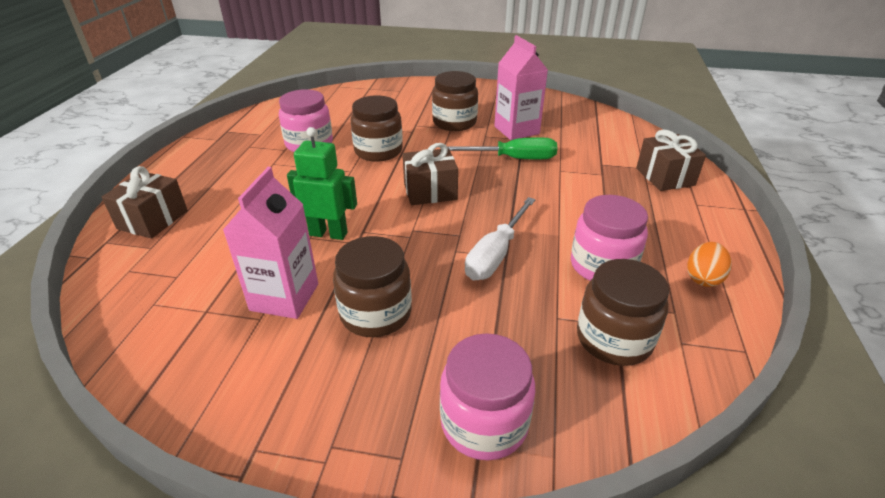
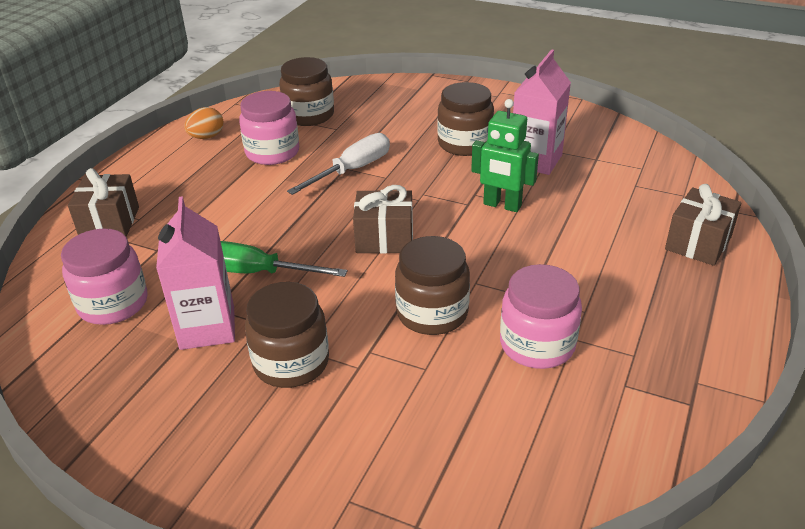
camera: 165 degrees left, 0 degrees up
pink jar [440,333,535,461] -> pink jar moved to [61,229,148,325]

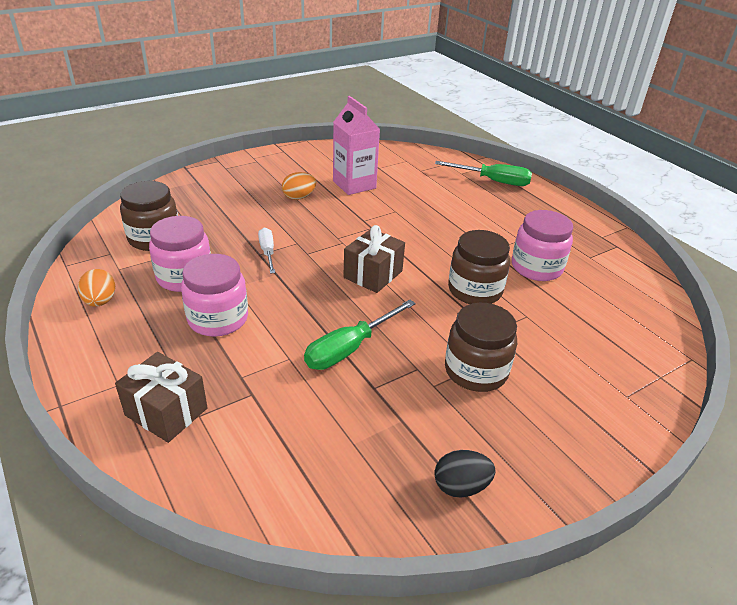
camera: 60 degrees left, 0 degrees up
pink jar [61,229,148,325] -> pink jar moved to [181,254,248,337]
pink carton [156,196,235,350] -> none
white screwdriver [287,133,390,195] -> white screwdriver [258,228,275,274], size x0.63
brown jar [437,82,494,156] -> orange egg [282,172,316,200]
green robot [471,99,539,212] -> none
brown gift [665,184,742,266] -> green screwdriver [435,161,532,186]
none -> black egg [434,450,495,497]

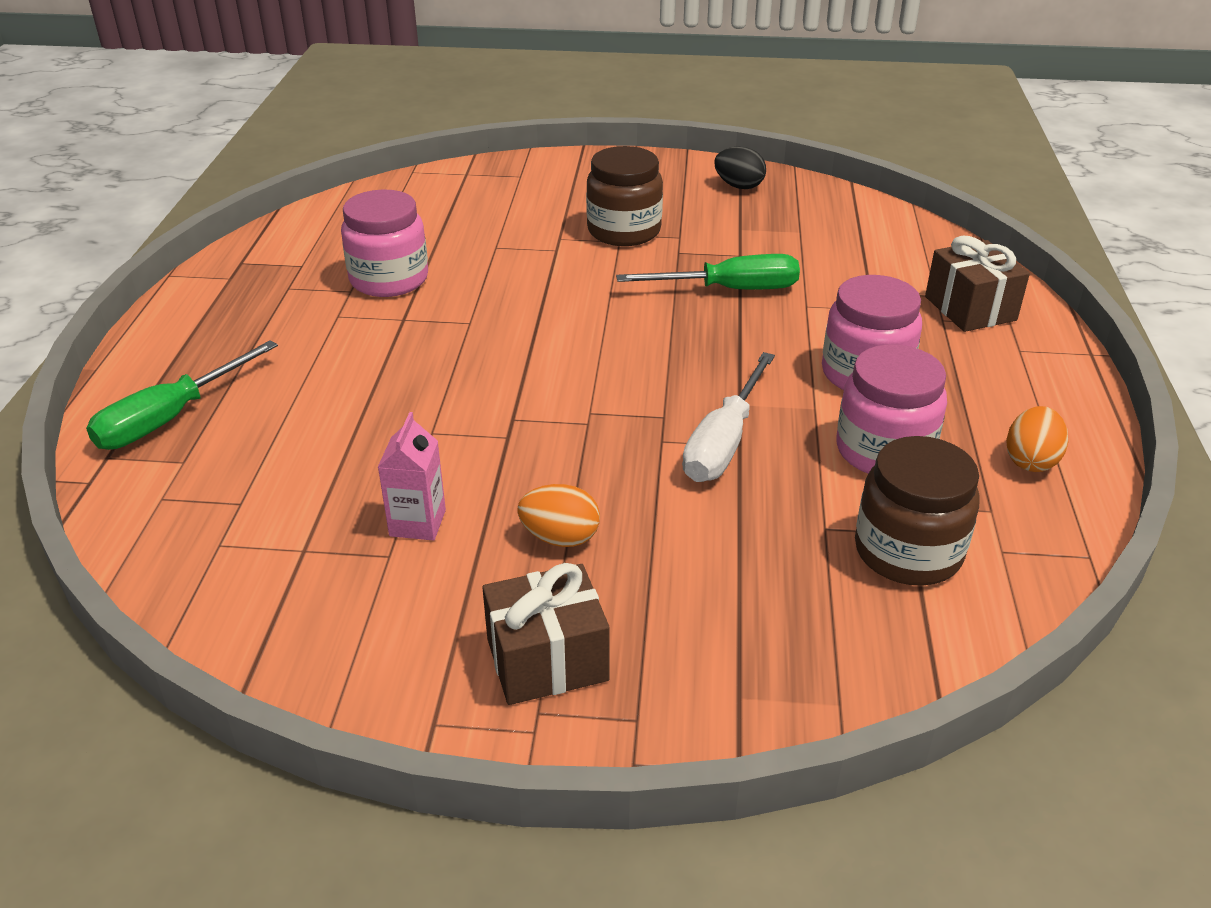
camera: 140 degrees left, 0 degrees up
white screwdriver [258,228,275,274] -> white screwdriver [682,352,775,482], size x1.60
pink carton [333,96,380,195] -> pink carton [378,412,446,541], size x0.60
brown gift [343,225,405,293] -> brown gift moved to [482,563,610,705]
green screwdriver [435,161,532,186] -> green screwdriver turned 105 degrees counterclockwise [86,340,278,450]
brown jar [448,230,510,304] -> none

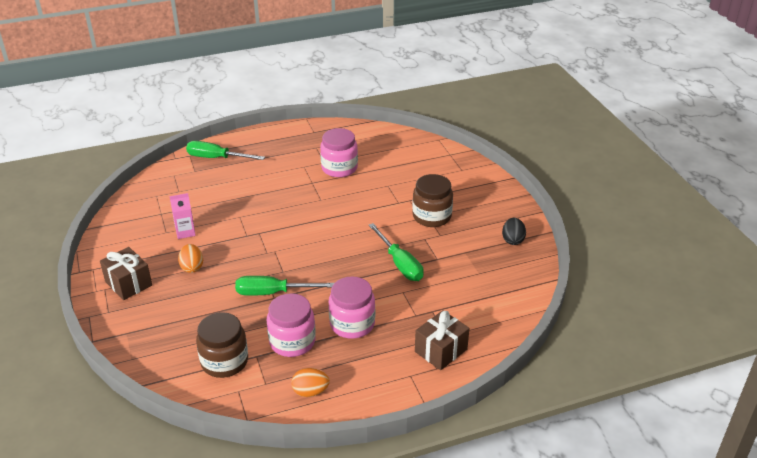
camera: 65 degrees right, 0 degrees up
white screwdriver [682,352,775,482] -> green screwdriver [235,276,334,296]

